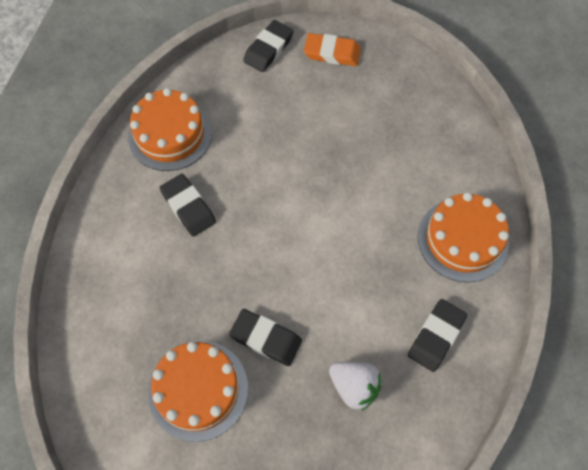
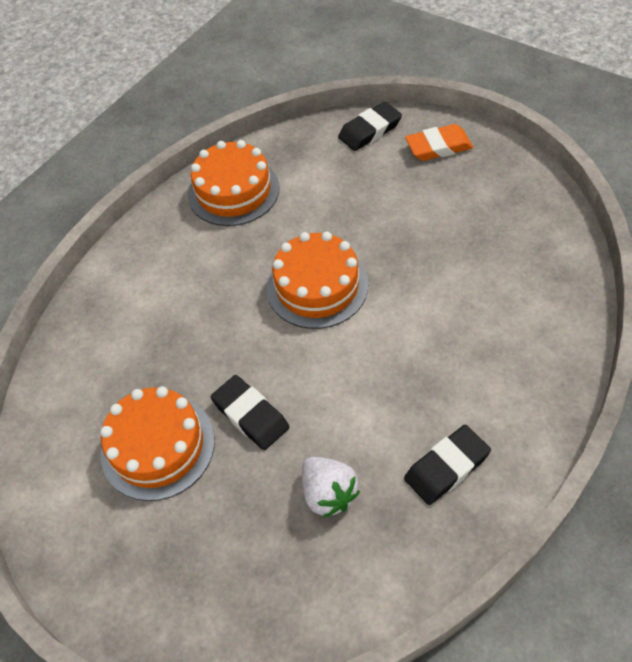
camera: 25 degrees right, 10 degrees down
black eraser [160,174,216,237] -> none
orange eraser [304,33,361,66] -> orange eraser turned 45 degrees counterclockwise [405,124,473,161]
orange cake [418,192,509,282] -> orange cake moved to [267,232,368,329]

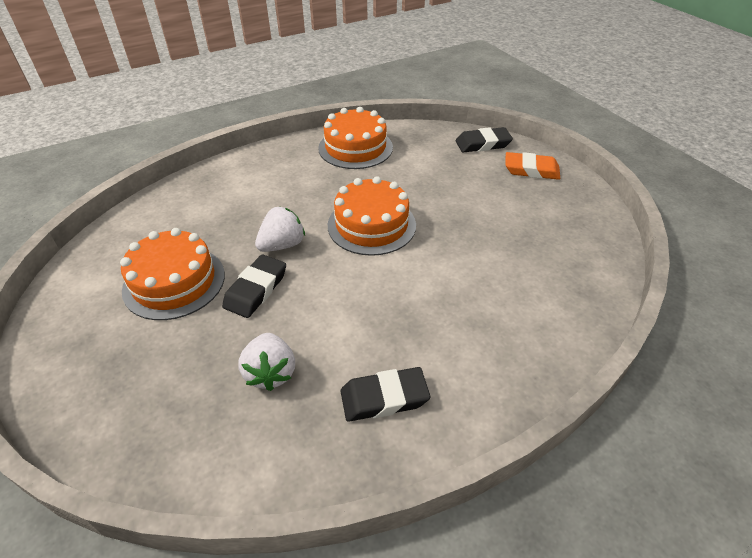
camera: 20 degrees right, 10 degrees down
black eraser [211,375,289,450] -> black eraser turned 45 degrees clockwise [222,254,286,318]
none -> white strawberry [255,207,305,252]

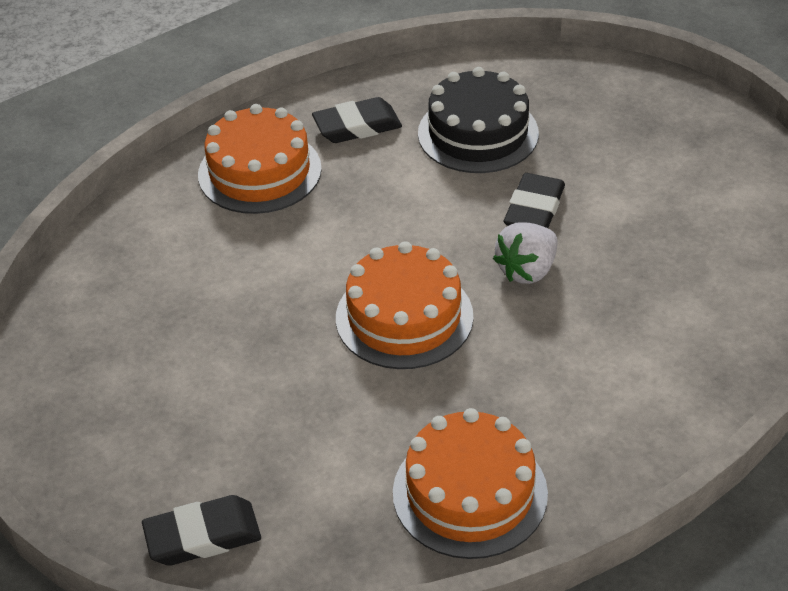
camera: 175 degrees right, 0 degrees up
orange cake [120,228,225,320] -> orange cake moved to [198,104,322,214]
white strawberry [238,333,295,391] -> black cake [418,67,539,173]
orange eraser [505,152,560,180] -> none

